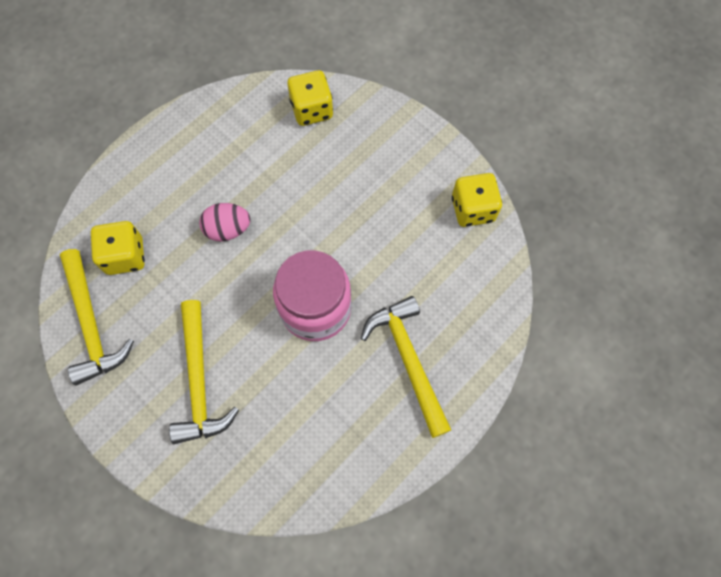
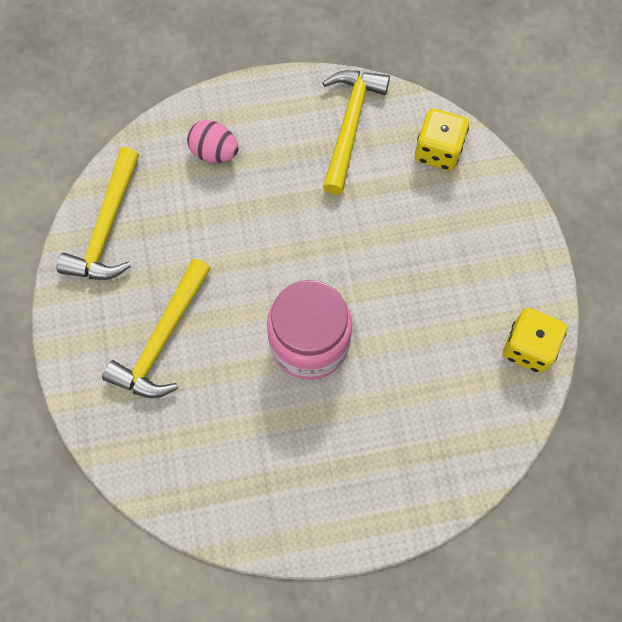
camera: 35 degrees right, 0 degrees up
yellow dice [91,221,145,275] -> none
pink egg [199,203,251,242] -> pink egg moved to [187,120,238,163]
yellow hammer [361,296,451,438] -> yellow hammer moved to [322,70,390,195]

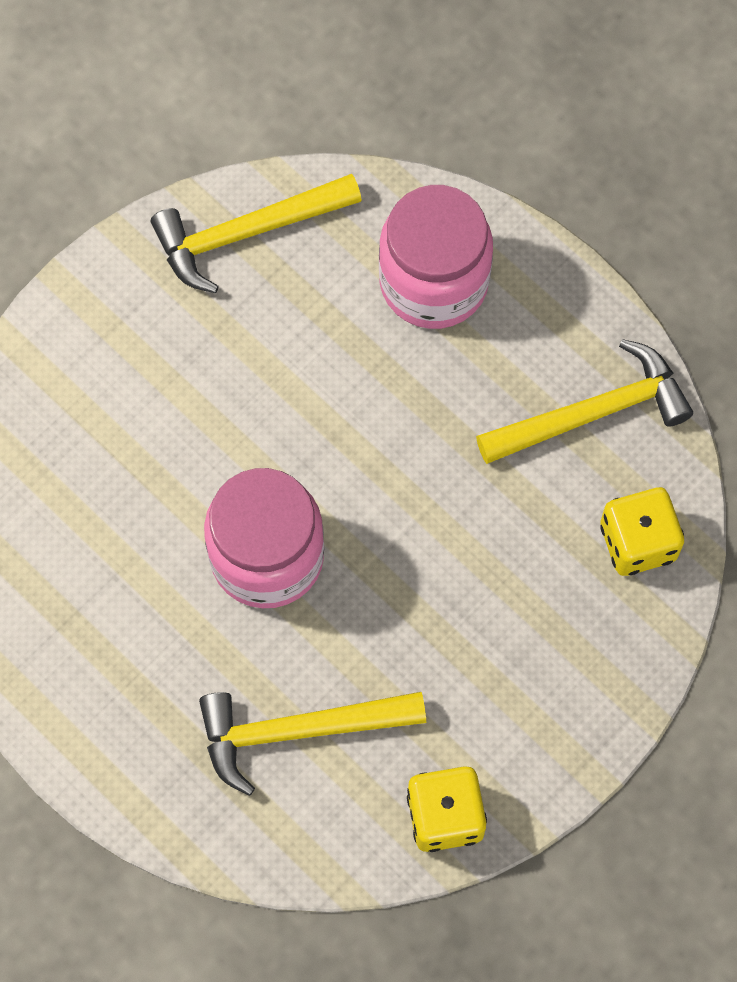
camera: 55 degrees right, 0 degrees up
yellow hammer [102,258,211,398] -> yellow hammer moved to [199,692,426,796]
pink egg [187,120,238,163] -> pink jar [379,185,493,329]

